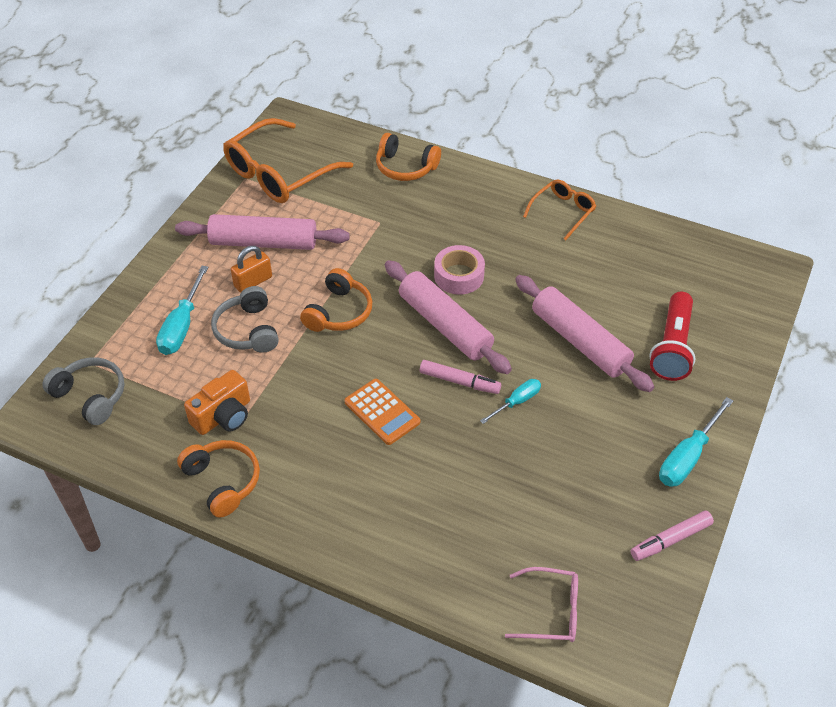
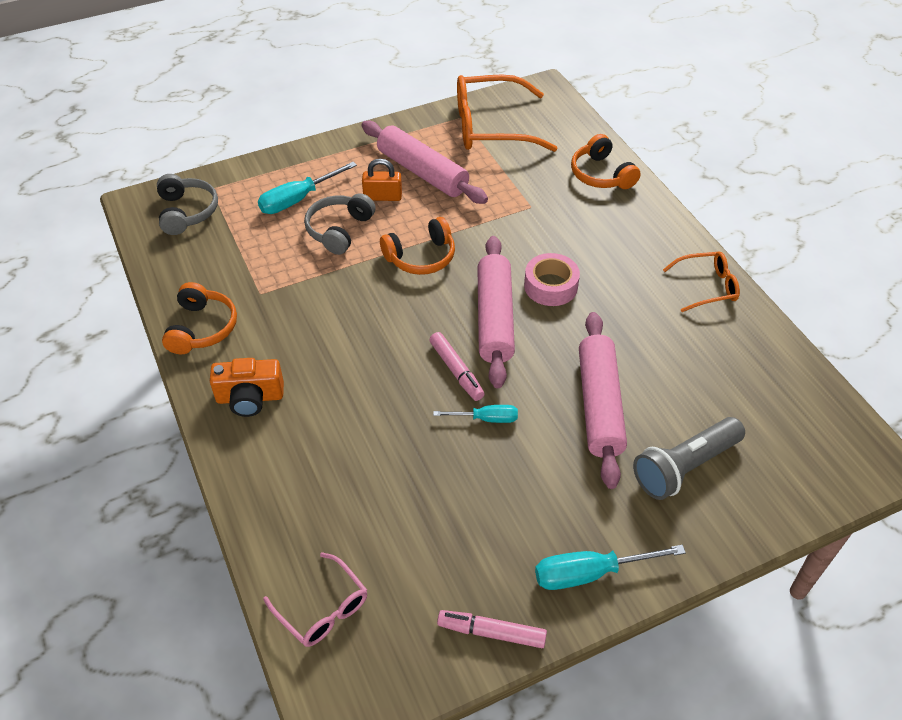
camera: 40 degrees right, 0 degrees up
orange camera [184,370,250,435] -> orange camera moved to [210,358,284,417]
orange calculator [345,379,420,445] -> none
red flashlight [649,292,695,381] -> grey flashlight [633,417,745,500]

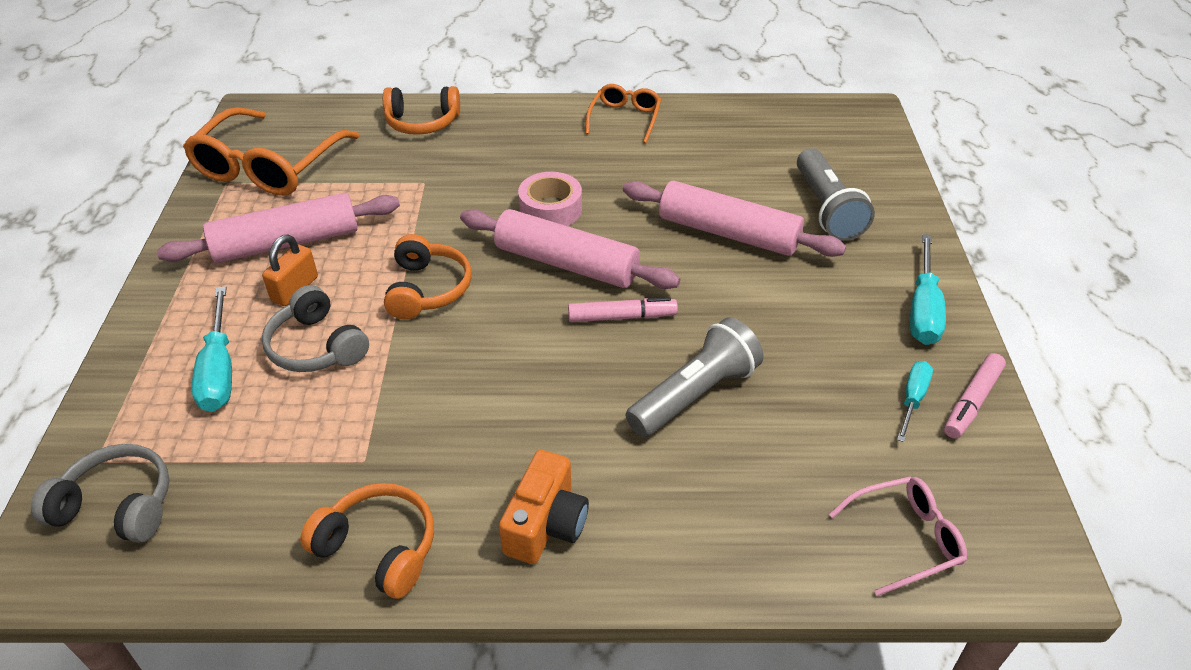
camera: 65 degrees left, 5 degrees down
turquoise screwdriver [433,405,518,423] -> turquoise screwdriver moved to [897,361,933,442]
none -> grey flashlight [626,317,764,437]

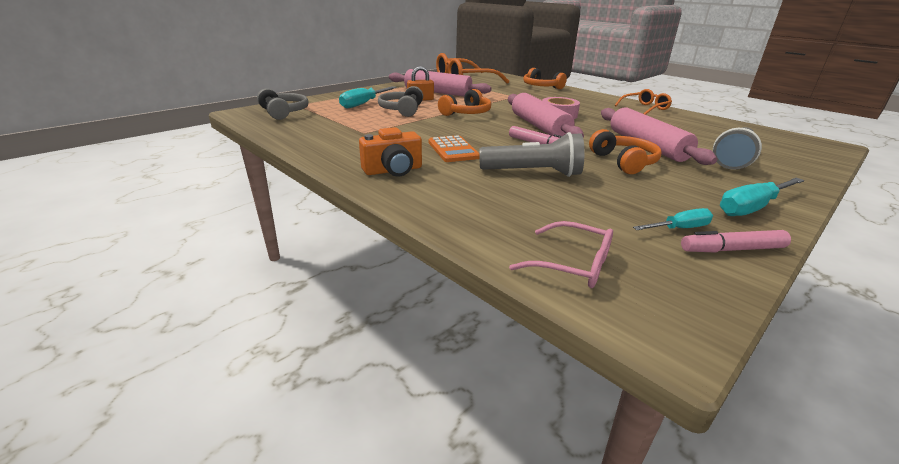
camera: 45 degrees right, 15 degrees down
orange headphones [300,483,434,599] -> orange headphones moved to [589,129,661,174]
none -> orange calculator [429,135,479,162]

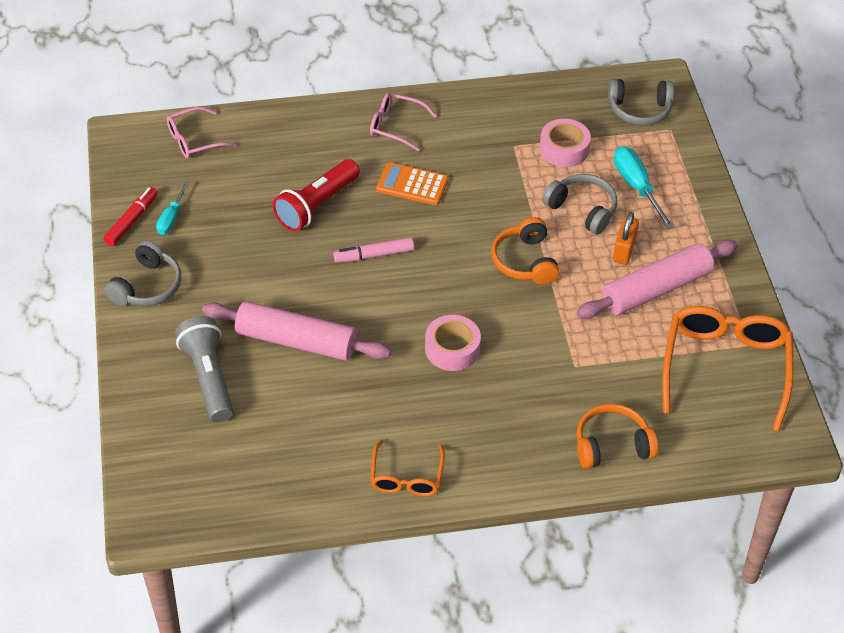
camera: 125 degrees right, 20 degrees up
orange camera [359,127,422,176] -> pink glasses [370,93,437,151]
grey flashlight [479,132,584,177] -> red flashlight [273,159,360,231]
pink rolling pin [508,93,584,138] -> none
orange headphones [589,129,661,174] -> none
pink marker [681,230,791,252] -> red marker [104,187,158,246]
turquoise screwdriver [720,178,804,216] -> grey headphones [104,240,182,306]
none -> pink tape [540,119,591,167]

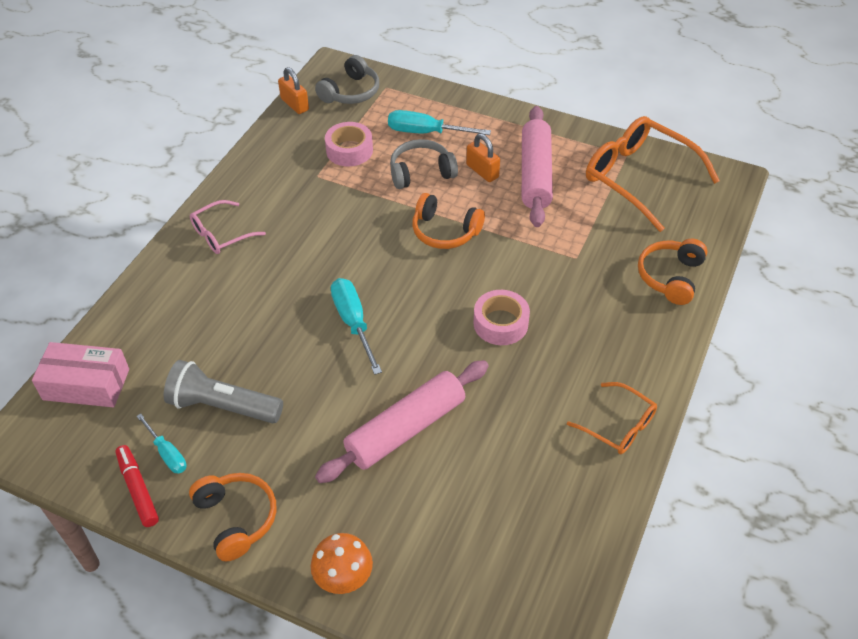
camera: 55 degrees left, 0 degrees up
grey headphones [104,240,182,306] -> orange headphones [189,473,276,561]
pink glasses [166,107,237,158] -> pink box [32,342,129,407]
grey flashlight [175,316,233,422] -> grey flashlight moved to [164,360,283,423]
red flashlight [273,159,360,231] -> none
pink marker [333,237,414,263] -> turquoise screwdriver [331,278,382,375]
orange calculator [376,162,449,205] -> none
none -> orange padlock [278,67,309,114]
none -> orange mushroom [311,533,373,594]

